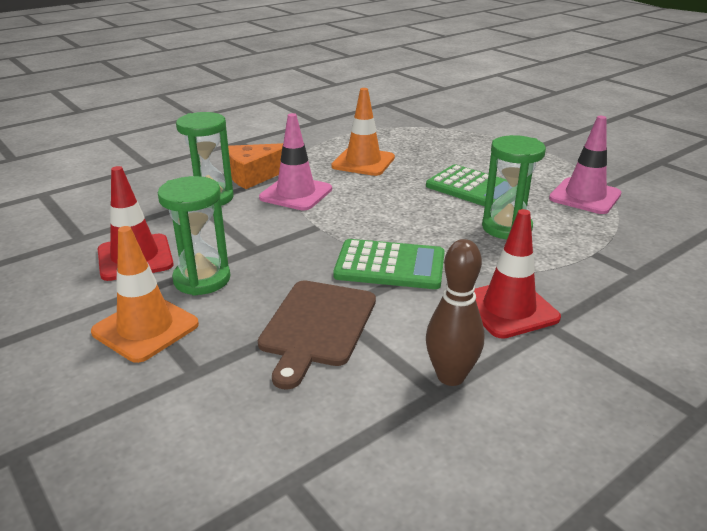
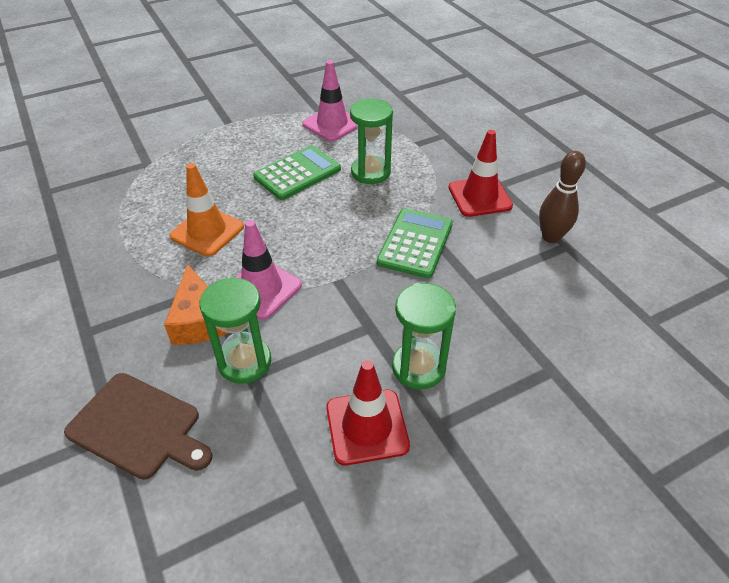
camera: 80 degrees left, 15 degrees up
orange traffic cone [91,226,199,363] -> none
brown cutting board [258,280,376,390] -> brown cutting board moved to [64,373,212,480]

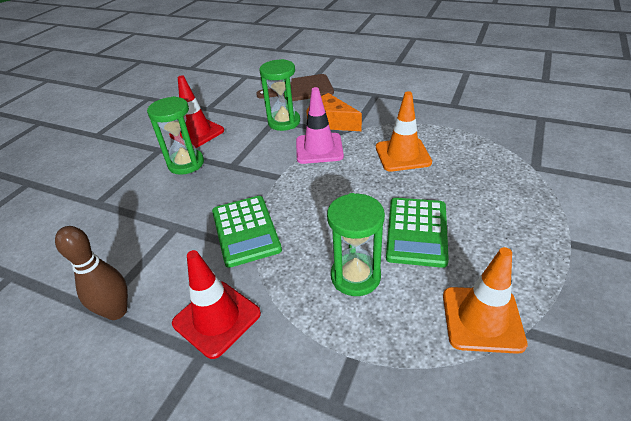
camera: 145 degrees right, 5 degrees down
pink traffic cone [302,60,357,142] -> orange traffic cone [443,247,528,354]

